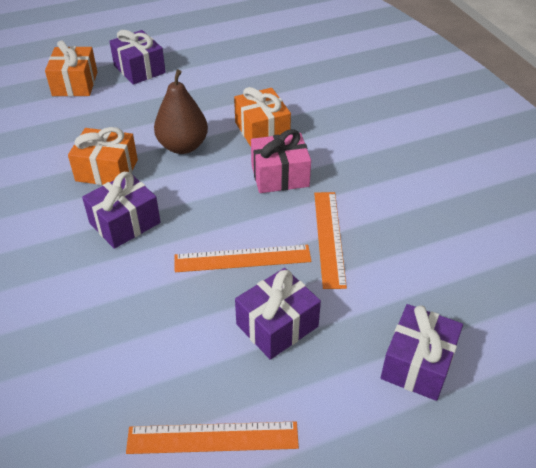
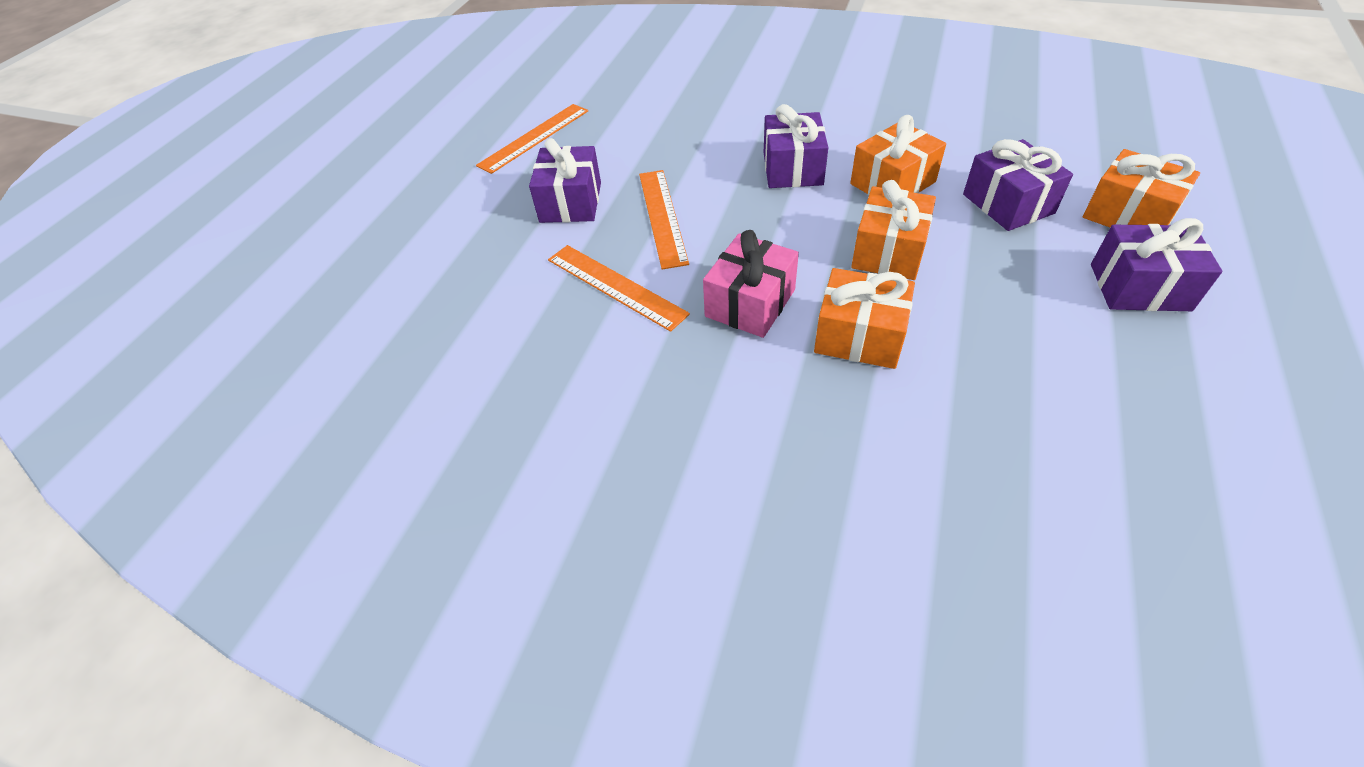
camera: 135 degrees right, 5 degrees up
brown pear [154,70,208,154] -> orange gift [851,180,936,280]
orange ruler [175,245,311,272] -> orange ruler turned 45 degrees counterclockwise [639,170,689,270]
purple gift [381,304,463,401] -> purple gift moved to [963,139,1073,231]

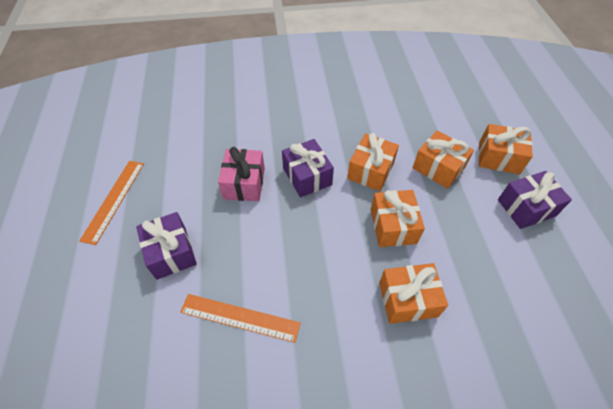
camera: 30 degrees left, 5 degrees up
orange ruler [639,170,689,270] -> none
pink gift [703,230,799,338] -> pink gift moved to [218,147,265,201]
purple gift [963,139,1073,231] -> orange gift [412,130,474,189]

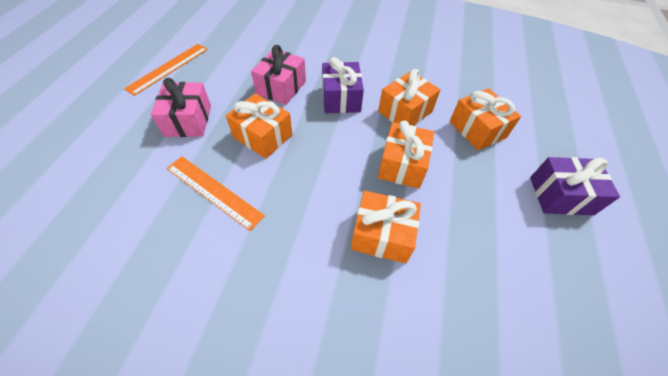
camera: 20 degrees right, 0 degrees up
purple gift [136,212,197,280] -> pink gift [151,78,211,137]
orange gift [478,124,533,174] -> orange gift moved to [226,93,292,159]

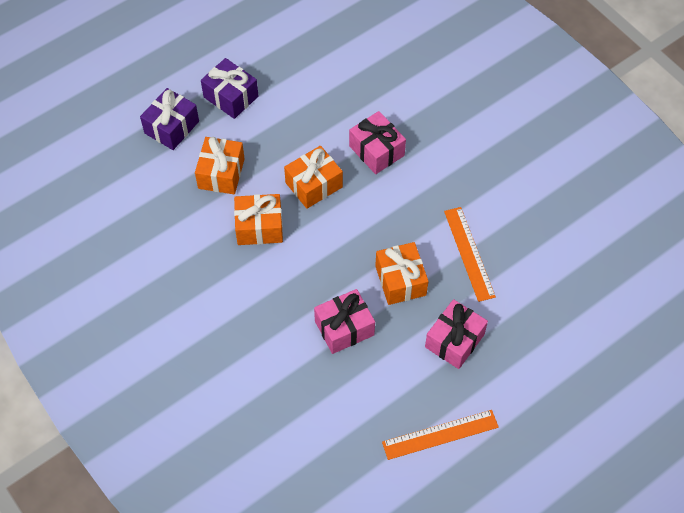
camera: 140 degrees left, 5 degrees up
purple gift [322,57,364,113] -> purple gift moved to [140,88,199,150]
orange gift [351,191,421,263] -> pink gift [349,111,406,174]

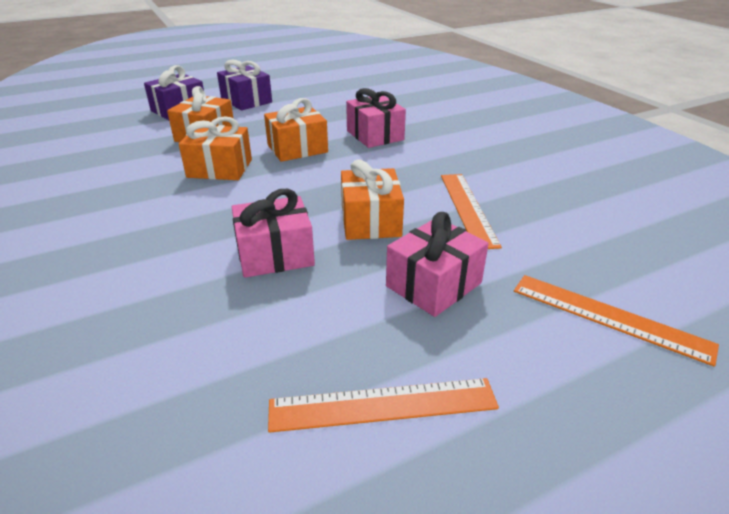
camera: 10 degrees right, 25 degrees down
none -> orange ruler [514,275,719,367]

